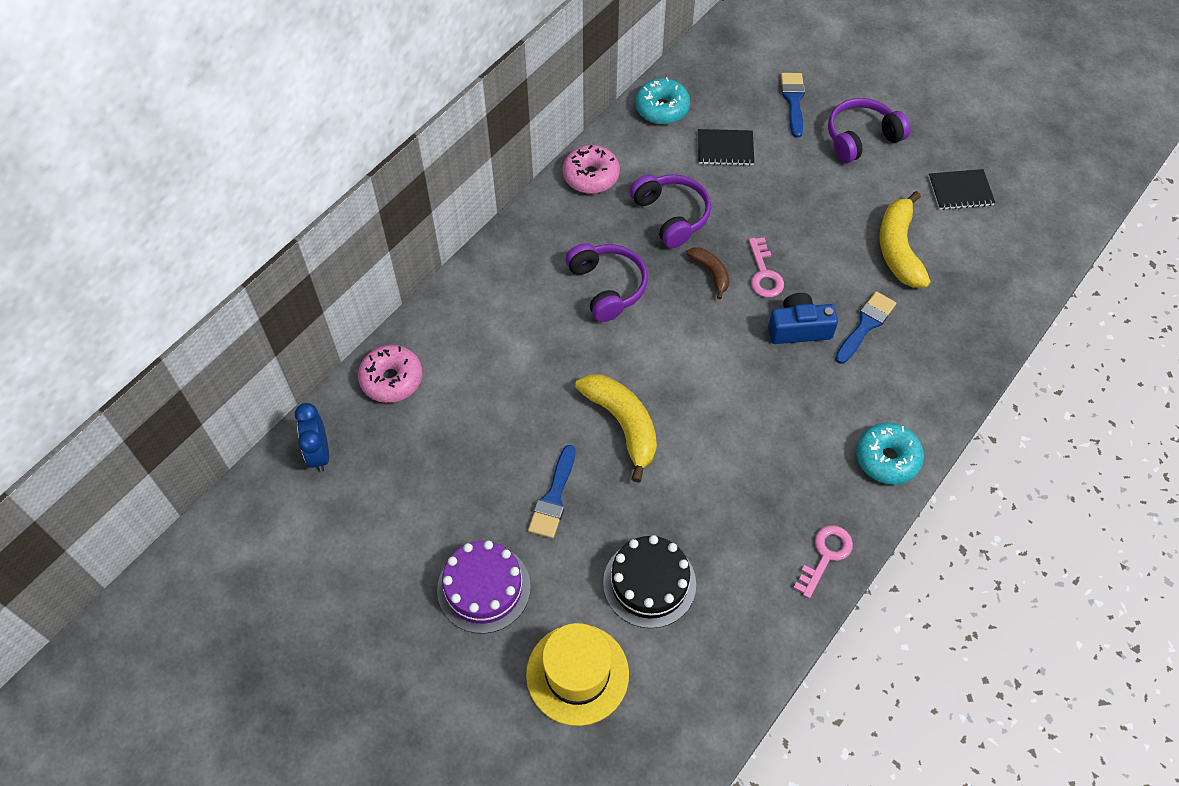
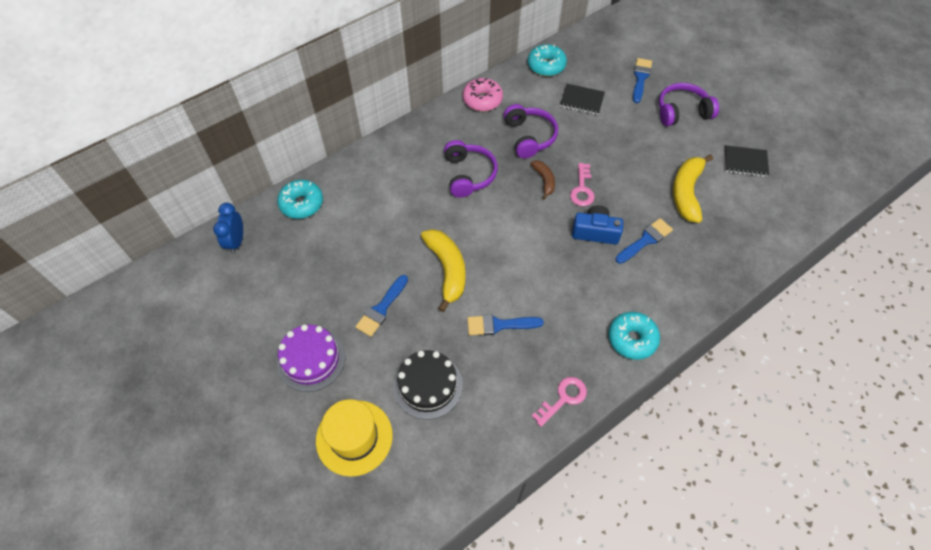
camera: 15 degrees right, 0 degrees up
pink donut [358,345,422,403] -> turquoise donut [277,180,323,219]
none -> blue brush [467,314,544,335]

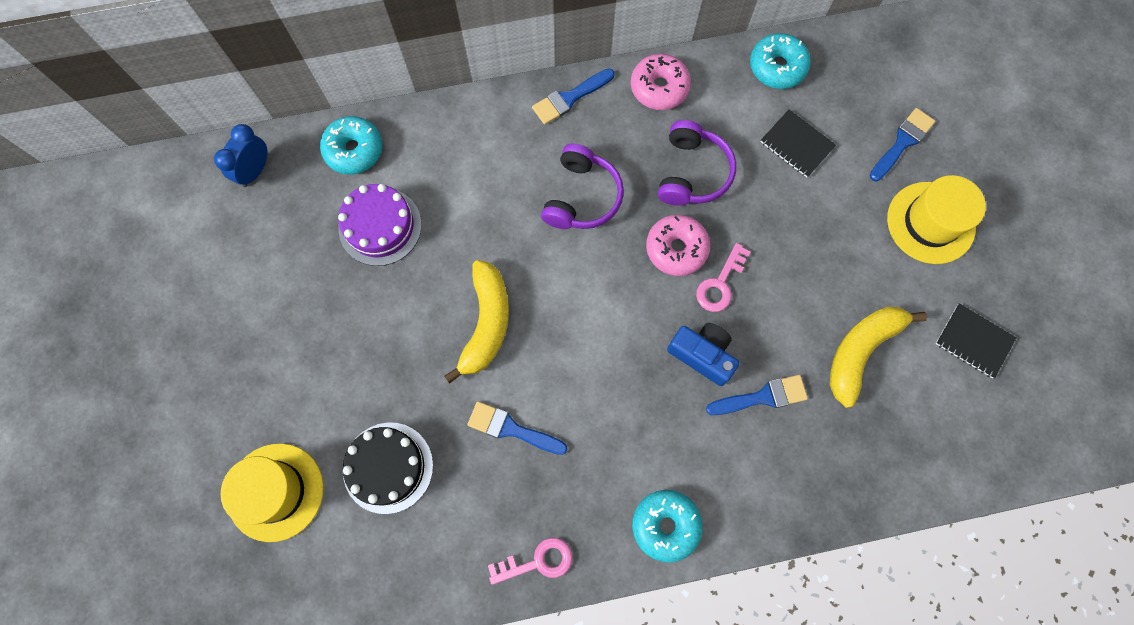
camera: 25 degrees right, 15 degrees up
purple cake [277,324,345,392] -> purple cake moved to [338,184,422,266]
blue brush [355,275,408,337] -> blue brush moved to [532,69,615,125]
brown banana [530,160,555,200] -> pink donut [646,215,710,276]
purple headphones [659,83,719,126] -> yellow hat [887,175,986,264]

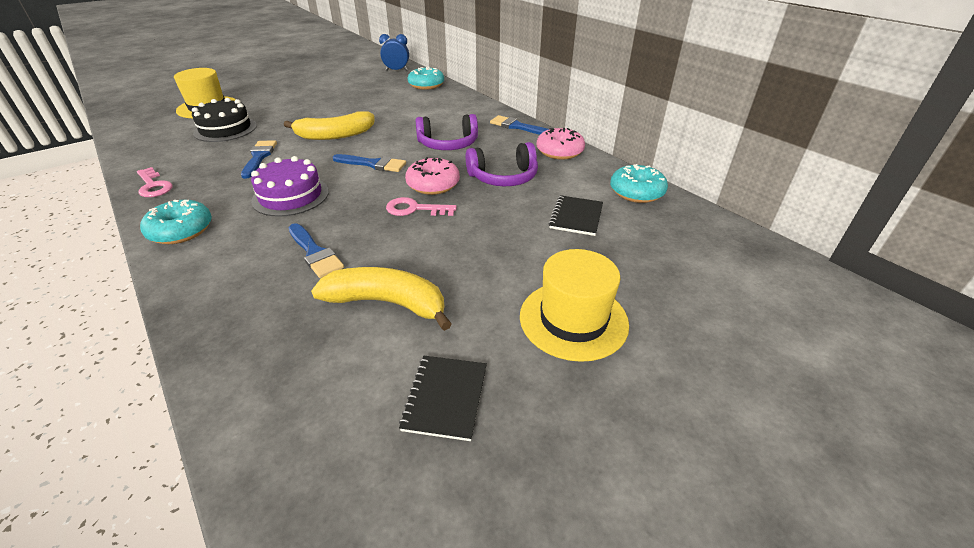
camera: 65 degrees right, 35 degrees down
purple cake [338,184,422,266] -> purple cake moved to [251,156,329,217]
blue camera [667,323,740,386] -> none
blue brush [869,108,935,181] -> blue brush moved to [333,154,406,172]

